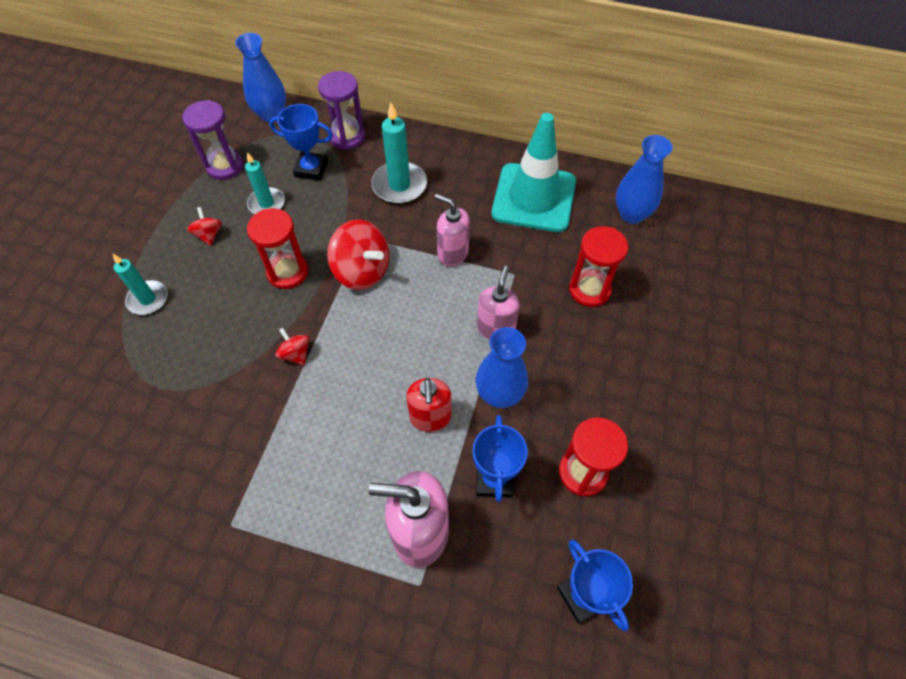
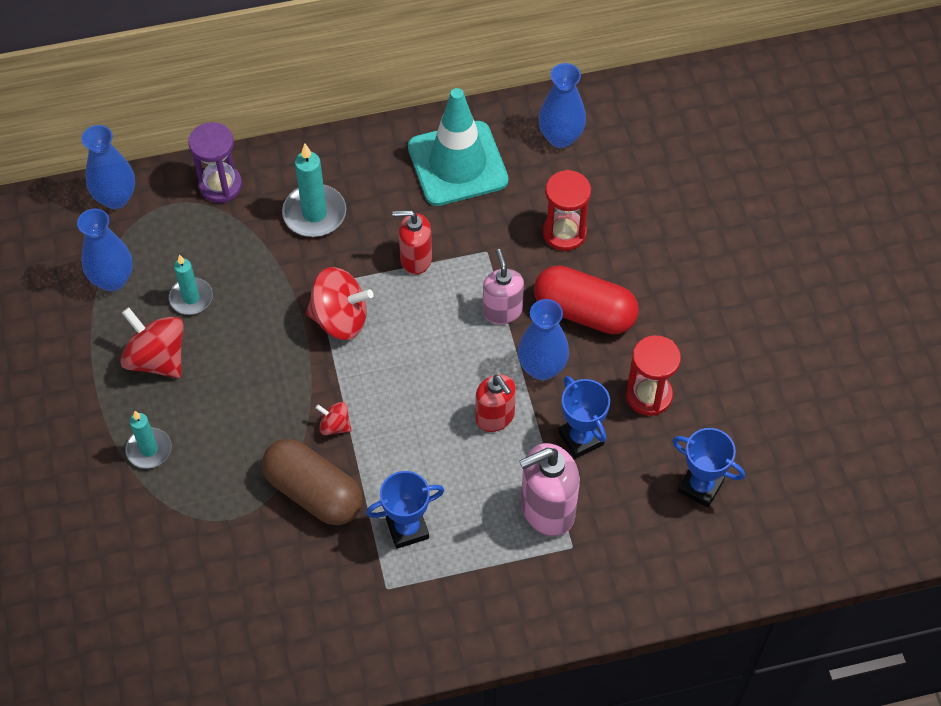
camera: 30 degrees left, 0 degrees up
purple hourglass [182,100,244,180] -> blue vase [77,209,133,291]
red spinning top [187,207,222,246] -> red spinning top [120,307,184,378], size x1.96
red hourglass [247,208,308,289] -> none
blue trophy [269,104,333,181] -> blue trophy moved to [366,471,444,549]
pink soap dispenser [434,194,470,266] -> red soap dispenser [392,210,432,275]
none -> brown capsule [262,439,363,525]
none -> red capsule [534,265,639,335]

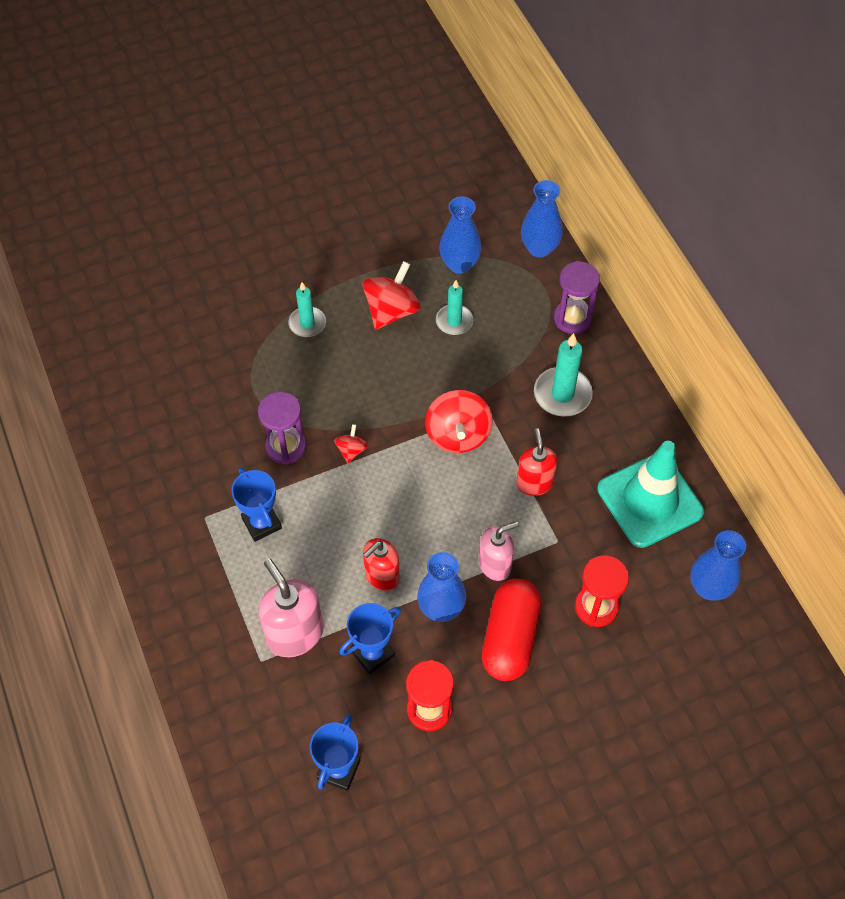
camera: 80 degrees right, 0 degrees up
brown capsule [262,439,363,525] -> purple hourglass [258,392,306,465]

